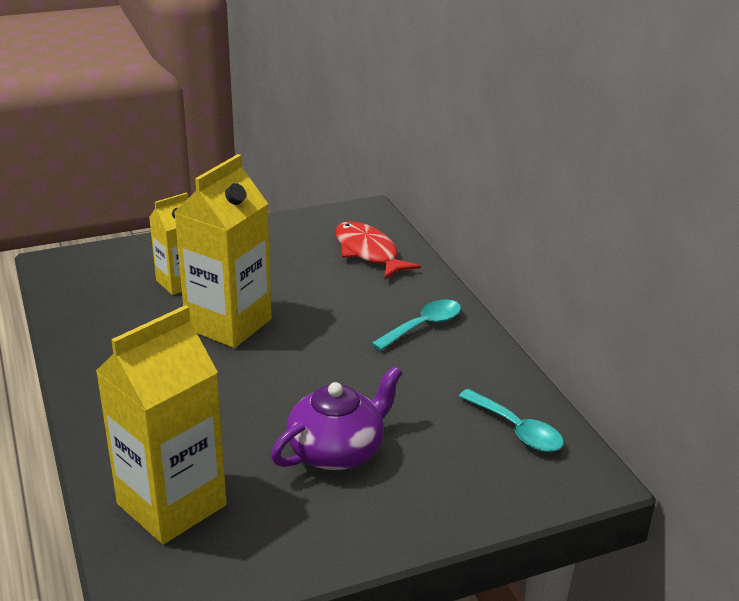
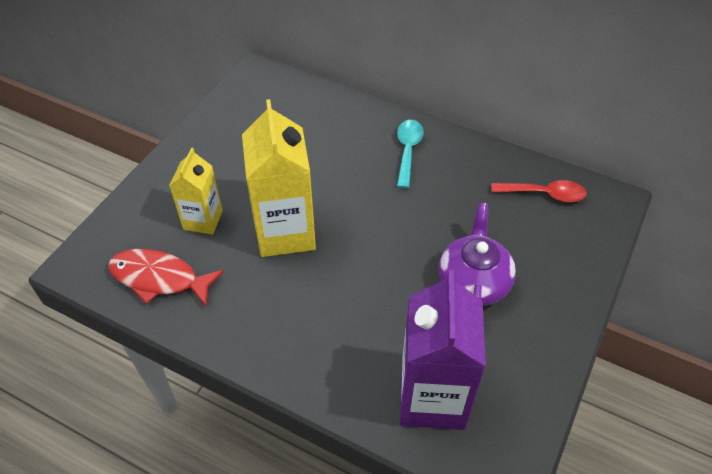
camera: 40 degrees left, 20 degrees up
yellow carton [96,305,227,544] -> purple carton [400,270,486,430]
red fish [335,221,421,280] -> red fish moved to [108,249,224,306]
turquoise spoon [459,389,564,452] -> red spoon [492,180,587,202]

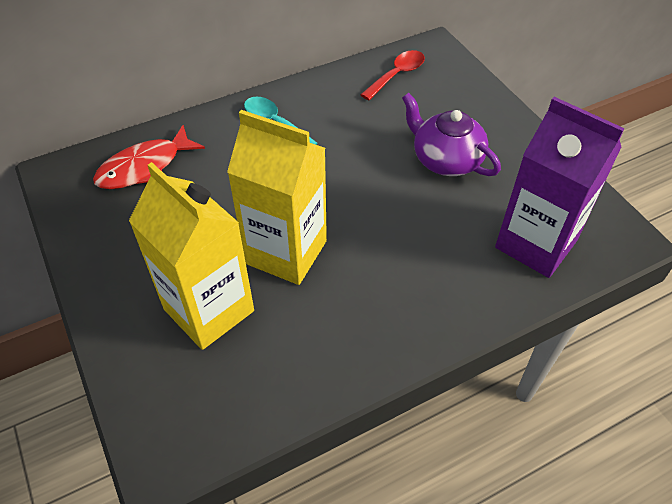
camera: 55 degrees left, 0 degrees up
red fish [108,249,224,306] -> red fish moved to [93,125,205,189]
yellow carton [169,148,223,234] -> yellow carton [129,162,254,350], size x1.71

